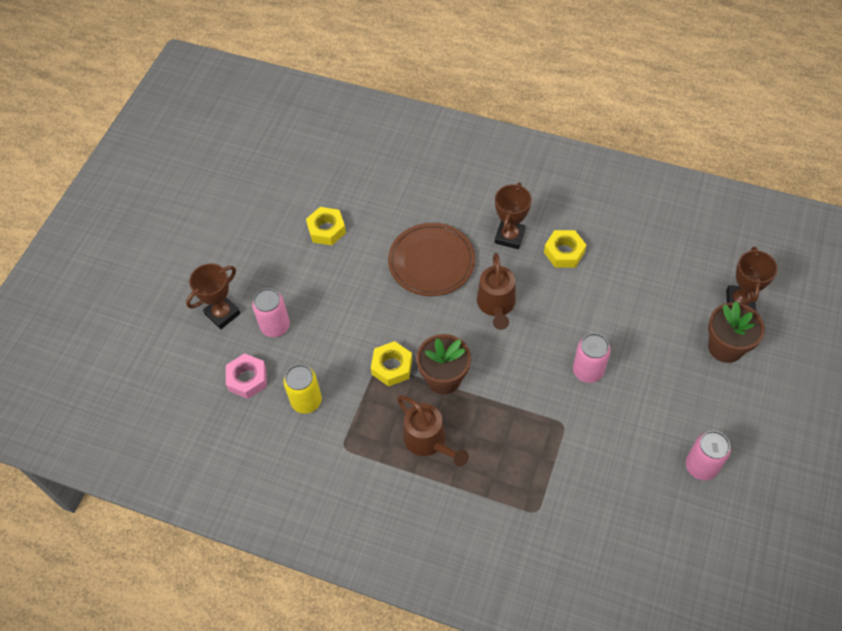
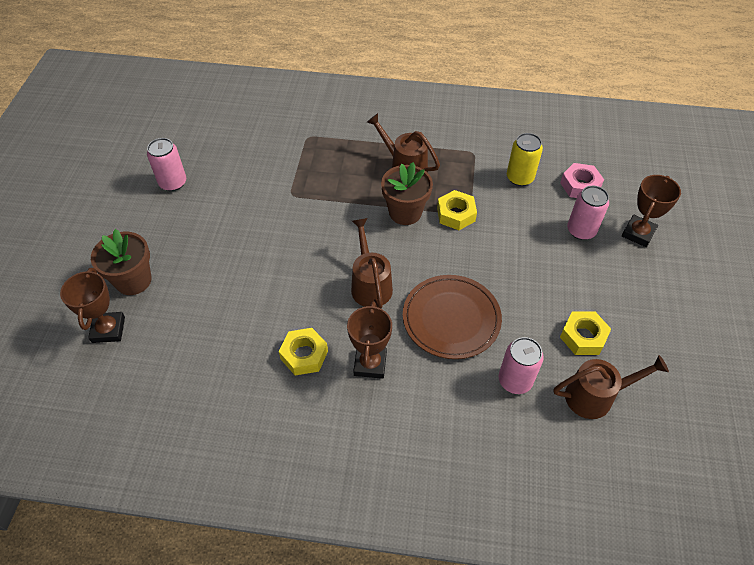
camera: 165 degrees right, 5 degrees down
pink can [573,333,611,383] -> pink can moved to [499,337,544,394]
none -> brown watering can [554,355,669,419]

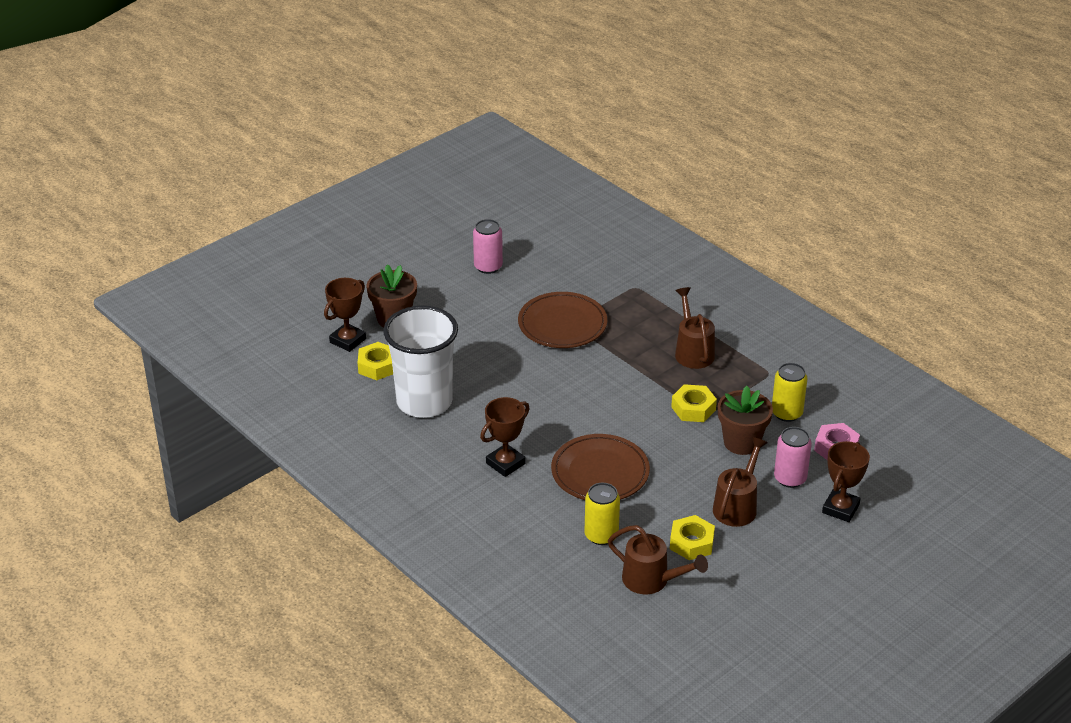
camera: 40 degrees right, 15 degrees down
yellow nut [279,328,328,376] -> yellow nut moved to [358,342,393,380]
brown watering can [351,218,393,309] -> brown watering can moved to [713,437,768,527]
brown flower pot [381,162,433,225] -> brown flower pot moved to [718,386,773,455]
pink can [499,337,544,394] -> yellow can [584,483,620,545]
brown trophy [622,175,681,247] -> brown trophy turned 45 degrees counterclockwise [822,441,870,522]
none -> white cup [383,306,458,418]
none -> brown plate [518,292,607,348]

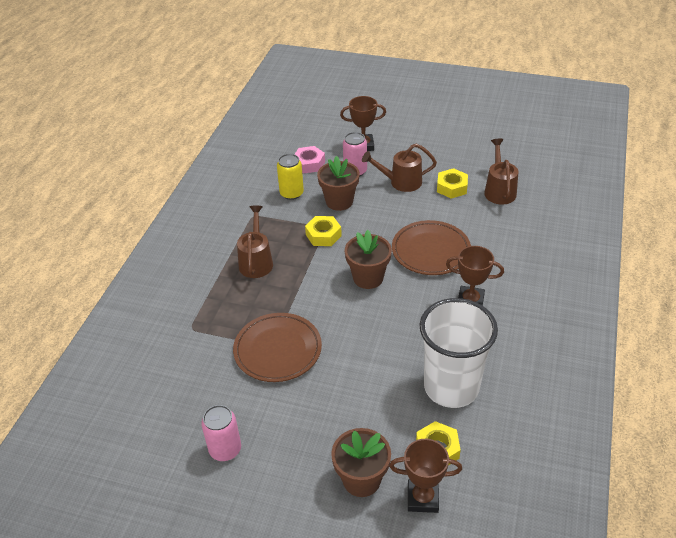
camera: 120 degrees left, 5 degrees up
yellow can [584,483,620,545] -> none
brown watering can [675,287,715,369] -> brown watering can turned 135 degrees clockwise [237,206,273,278]
none -> brown flower pot [345,230,392,289]

